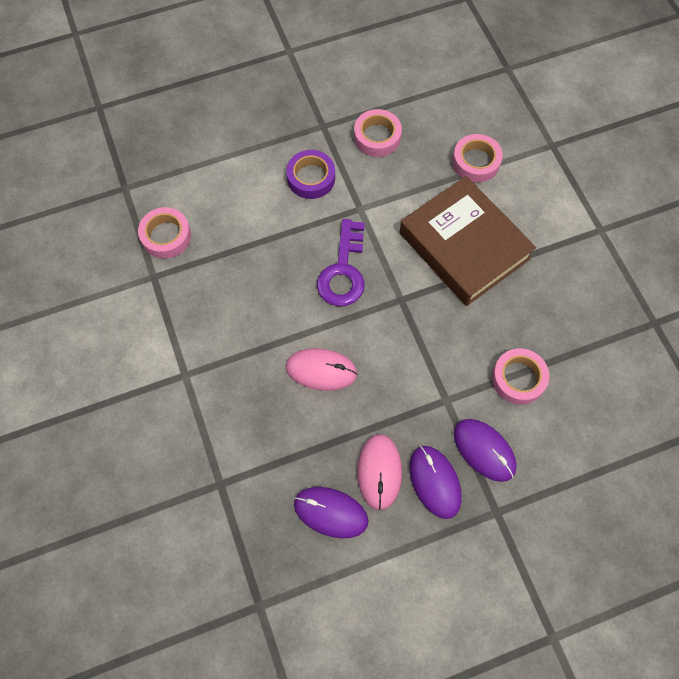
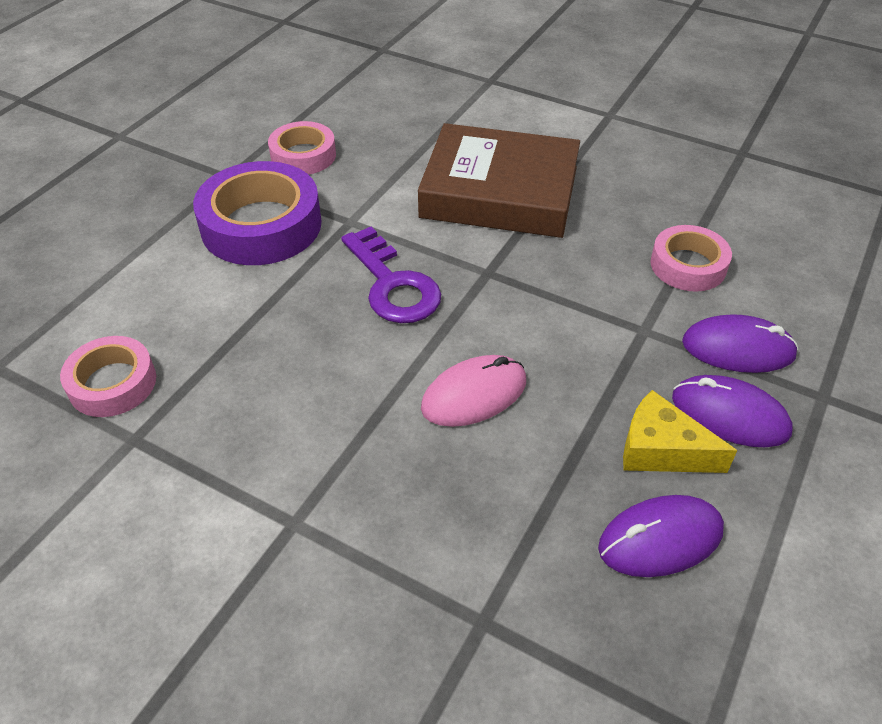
camera: 40 degrees left, 20 degrees down
purple tape [286,150,335,199] -> purple tape [193,161,322,265], size x1.68
pink mouse [357,434,402,510] -> yellow cheese [623,390,737,473]
pink tape [452,134,503,183] -> none

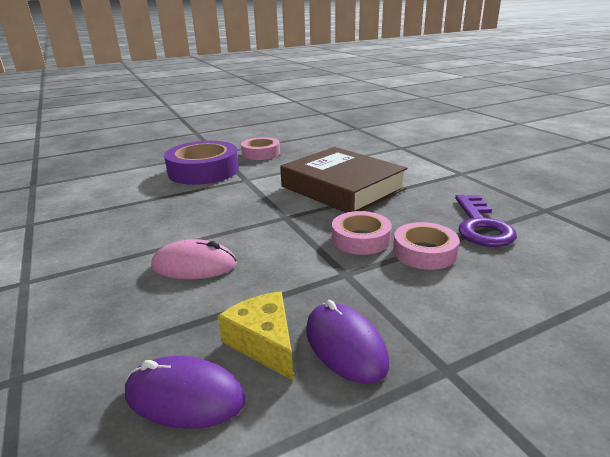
camera: 35 degrees right, 20 degrees down
pink tape [60,336,156,417] -> pink tape moved to [332,211,392,255]
purple key [341,226,441,323] -> purple key moved to [455,195,517,247]
purple mouse [682,314,799,373] -> none

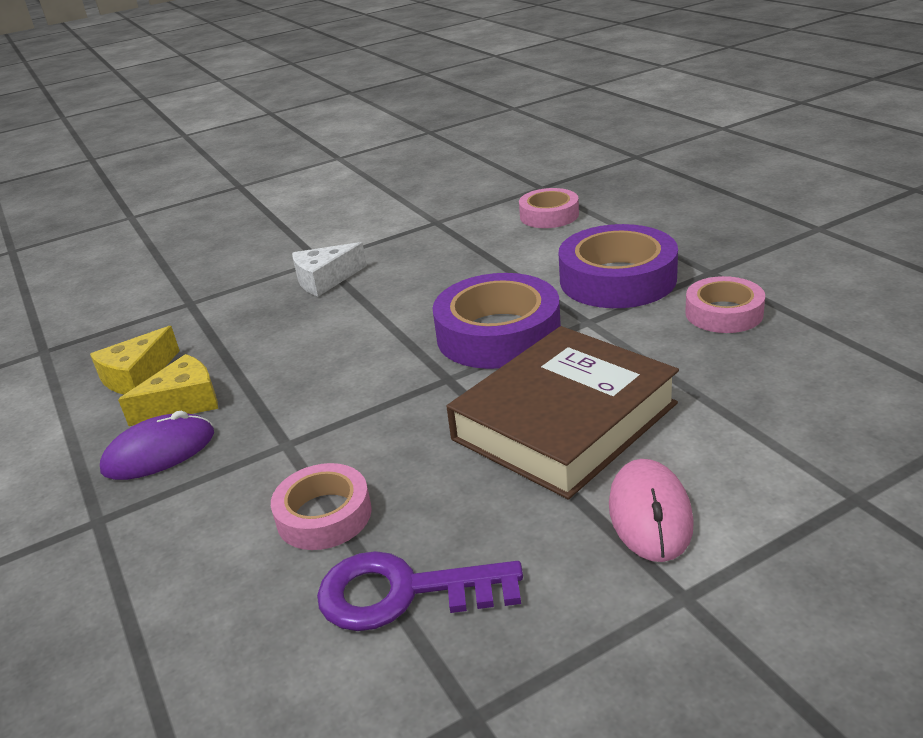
camera: 90 degrees right, 5 degrees up
purple mouse [125,356,246,429] -> yellow cheese [90,326,180,394]
pink mouse [151,239,237,279] -> pink mouse moved to [609,459,694,562]
pink tape [332,211,392,255] -> pink tape moved to [519,188,579,228]
none -> white cheese [292,242,367,296]
none -> purple tape [433,273,561,369]

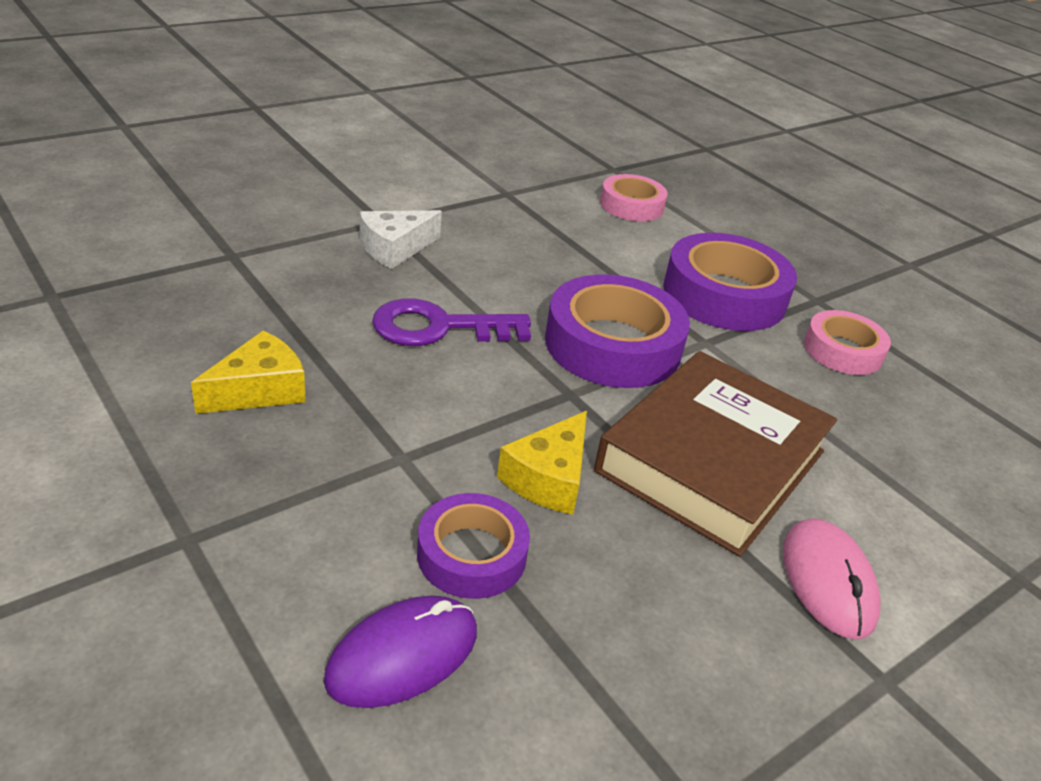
camera: 15 degrees left, 5 degrees up
yellow cheese [90,326,180,394] -> yellow cheese moved to [497,411,587,515]
purple mouse [100,411,214,480] -> purple mouse moved to [324,596,477,708]
pink tape [271,463,372,550] -> purple tape [417,493,530,599]
purple key [317,551,523,631] -> purple key moved to [372,299,531,346]

